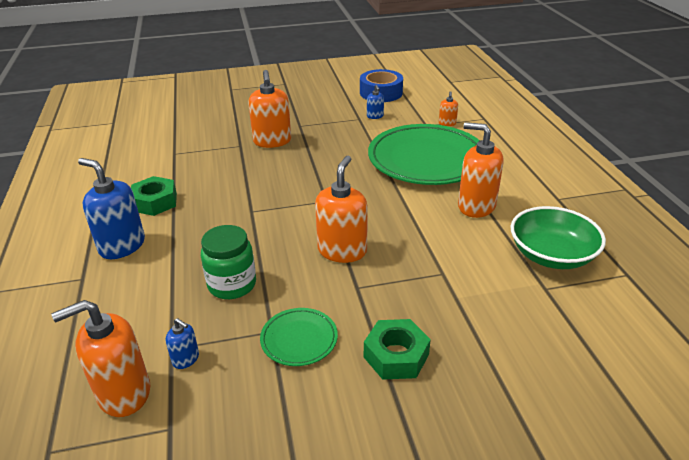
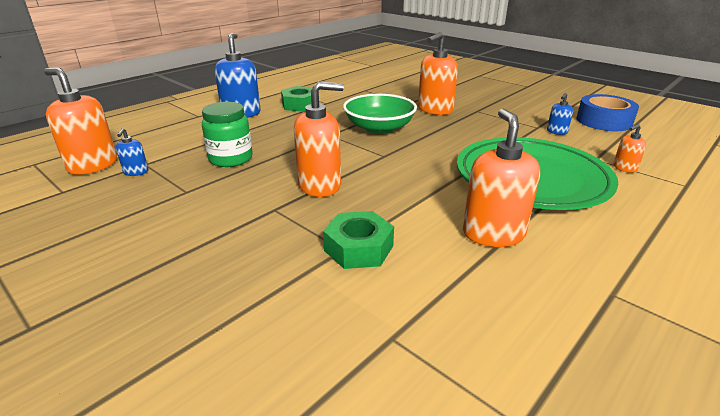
camera: 55 degrees right, 5 degrees down
green plate [260,308,338,366] -> none
green nut [364,319,431,380] -> green nut moved to [323,211,394,269]
green bowl [511,206,606,269] -> green bowl moved to [343,94,417,134]

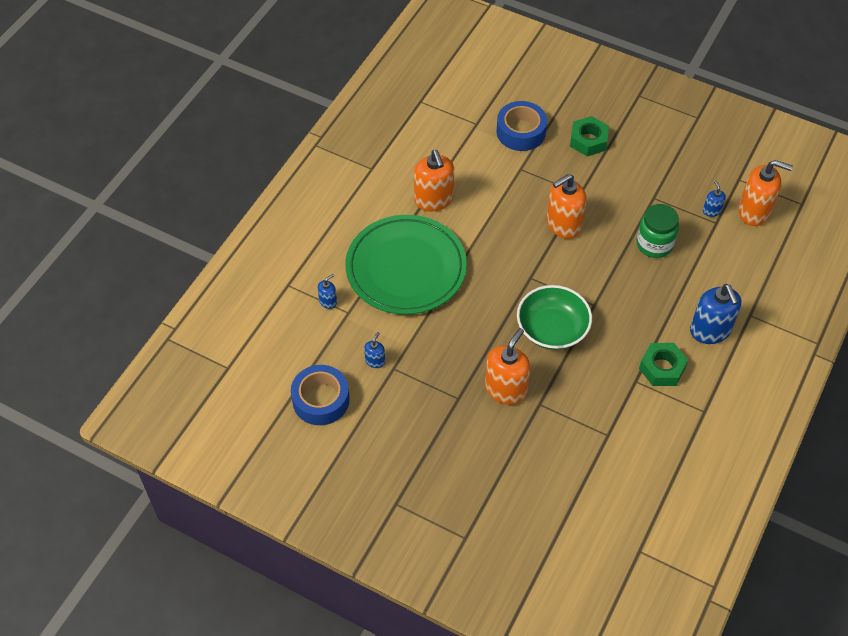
camera: 165 degrees right, 25 degrees up
green nut [323,211,394,269] -> green nut moved to [570,116,609,156]
orange soap dispenser [613,124,646,173] -> blue soap dispenser [318,274,337,309]
none -> blue tape [496,101,547,151]

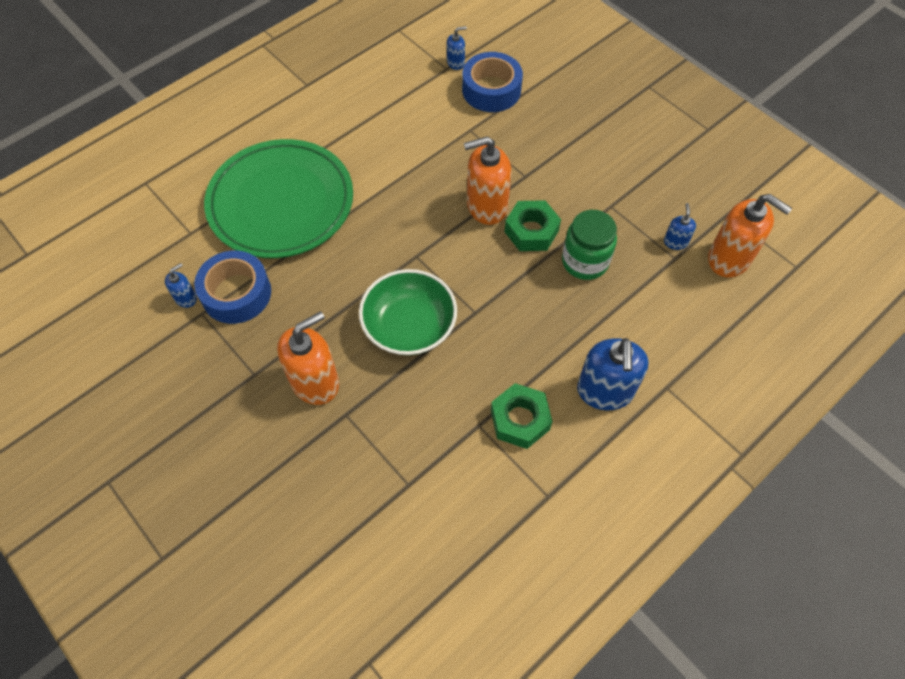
camera: 20 degrees right, 5 degrees up
blue tape [291,365,350,425] -> blue tape moved to [194,250,271,324]
blue soap dispenser [318,274,337,309] -> blue soap dispenser moved to [447,26,467,70]
orange soap dispenser [414,150,454,212] -> none
green nut [570,116,609,156] -> green nut moved to [504,200,561,251]

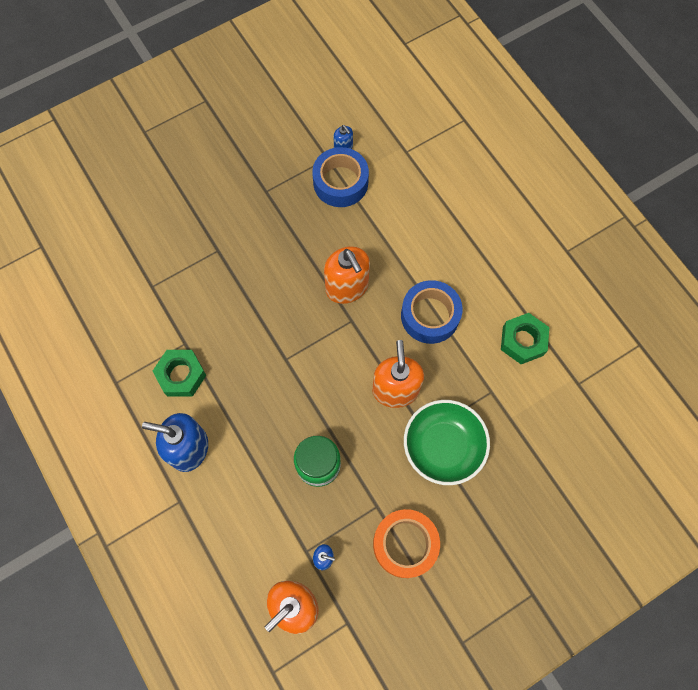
camera: 100 degrees right, 10 degrees up
green plate [204,139,353,258] -> none
orange soap dispenser [277,311,339,405] -> orange soap dispenser moved to [324,246,370,304]
green bowl [359,269,457,355] -> green bowl moved to [404,400,490,485]
blue soap dispenser [447,26,467,70] -> none
blue tape [462,52,523,112] -> blue tape moved to [401,280,463,344]
green nut [504,200,561,251] -> green nut moved to [501,313,549,364]
none -> orange tape [373,509,440,578]

